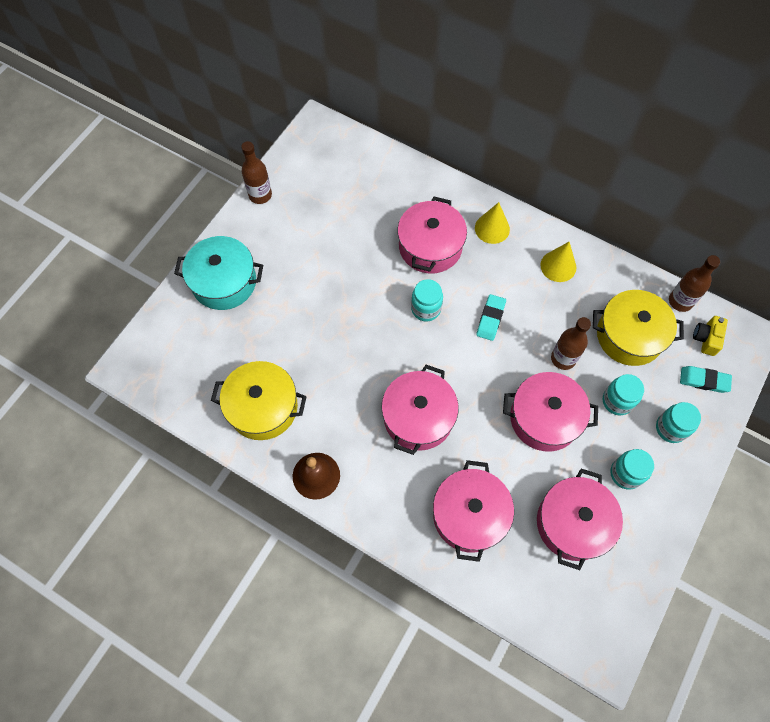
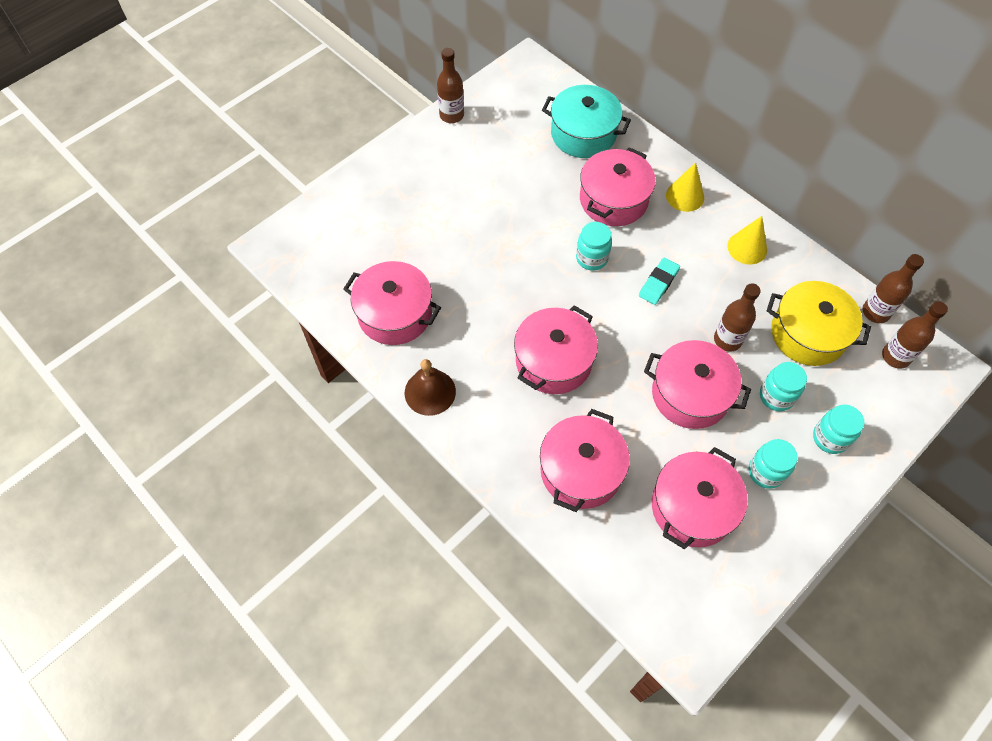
camera: 15 degrees right, 5 degrees down
turquoise pot [174,236,263,310] -> turquoise pot moved to [542,85,631,158]
yellow pot [211,361,307,440] -> pink pot [343,261,441,345]
turquoise eraser [680,366,732,393] -> none
yellow camera [693,316,728,356] -> brown bottle [882,301,948,369]

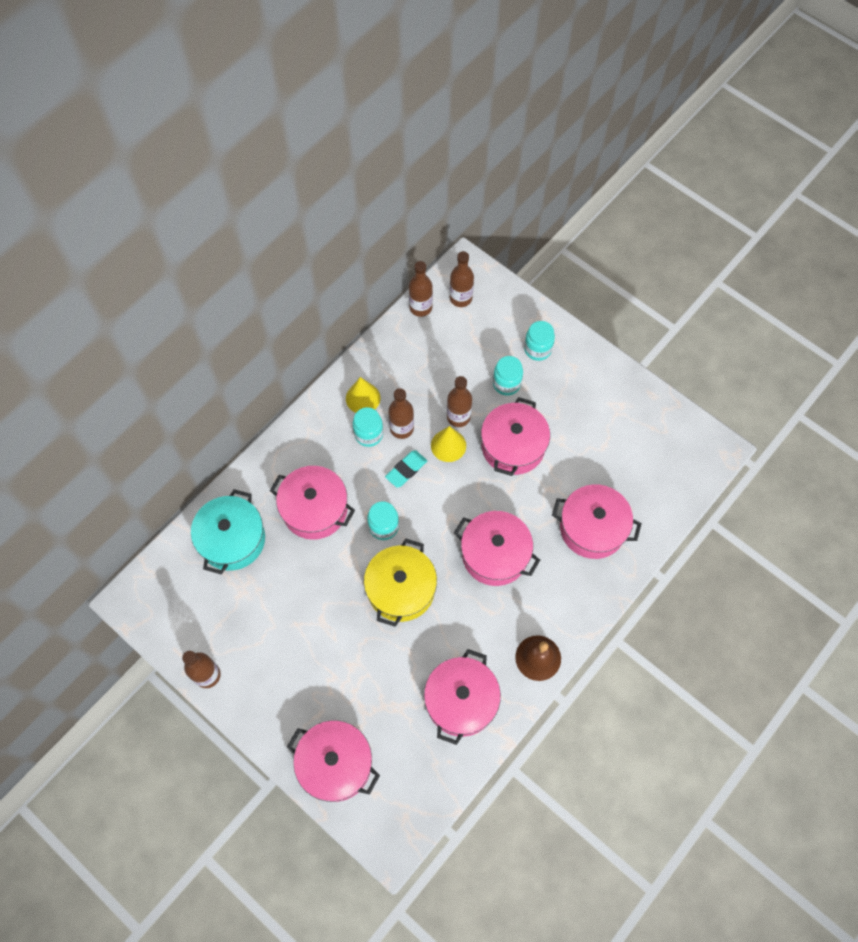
camera: 95 degrees left, 5 degrees up
turquoise eraser [639,258,680,305] -> turquoise eraser turned 75 degrees counterclockwise [385,450,427,488]
pink pot [652,447,748,549] -> pink pot moved to [287,721,380,802]
yellow cone [666,162,704,212] -> yellow cone moved to [431,426,466,462]
turquoise jar [749,439,798,489] -> turquoise jar moved to [353,407,383,447]
yellow pot [767,281,871,366] -> yellow pot moved to [364,538,437,627]
none -> brown bottle [388,388,414,439]

